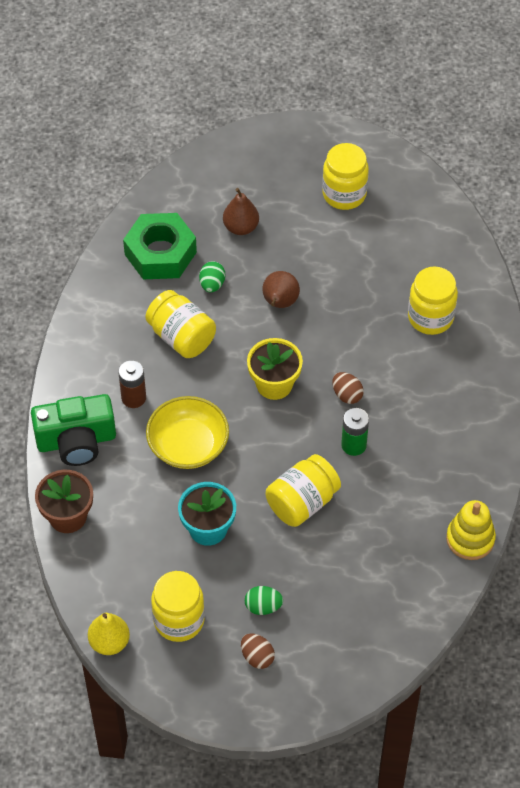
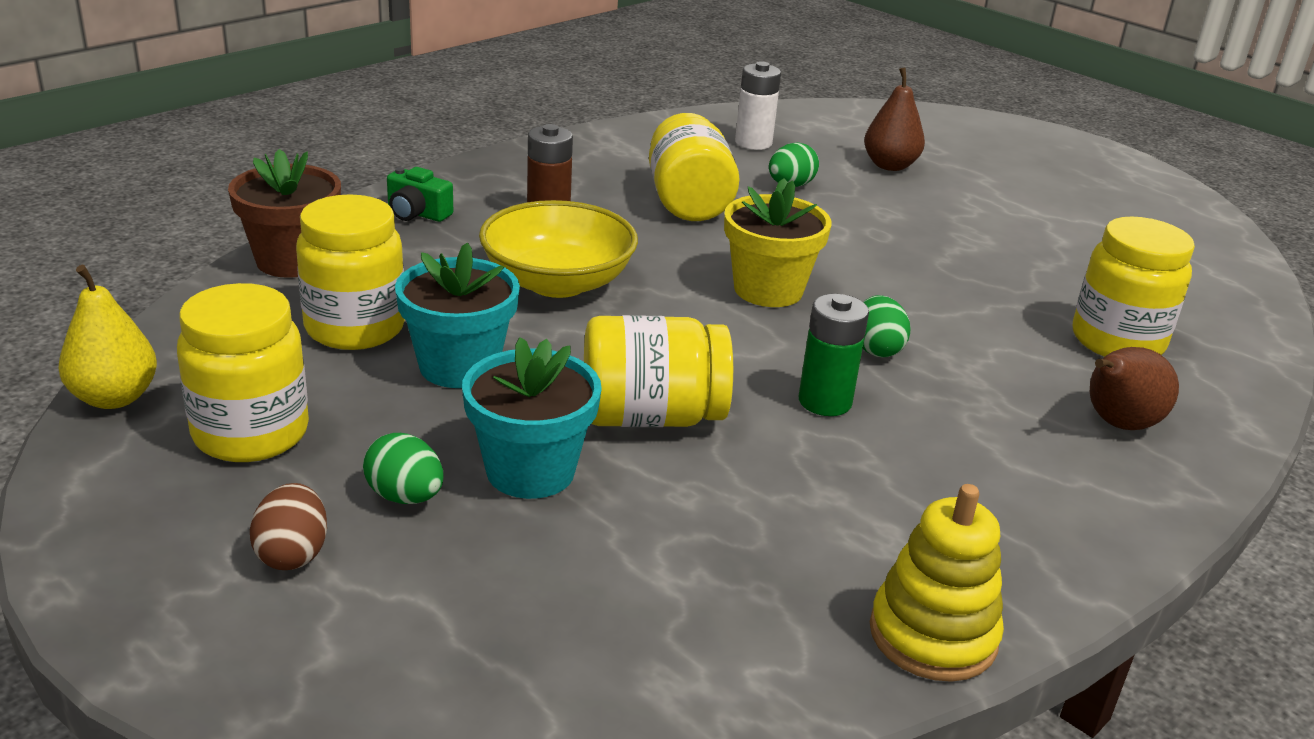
camera: 35 degrees right, 25 degrees down
green camera [31,394,116,466] -> green camera [387,167,453,222], size x0.47
green nut [123,213,197,279] -> white battery [735,61,781,150]
brown pear [262,271,300,308] -> brown pear moved to [1090,347,1179,430]
yellow jar [322,143,369,210] -> yellow jar moved to [296,194,405,350]
brown egg [332,372,364,404] -> green egg [863,295,911,358]
none -> turquoise flower pot [462,337,602,499]

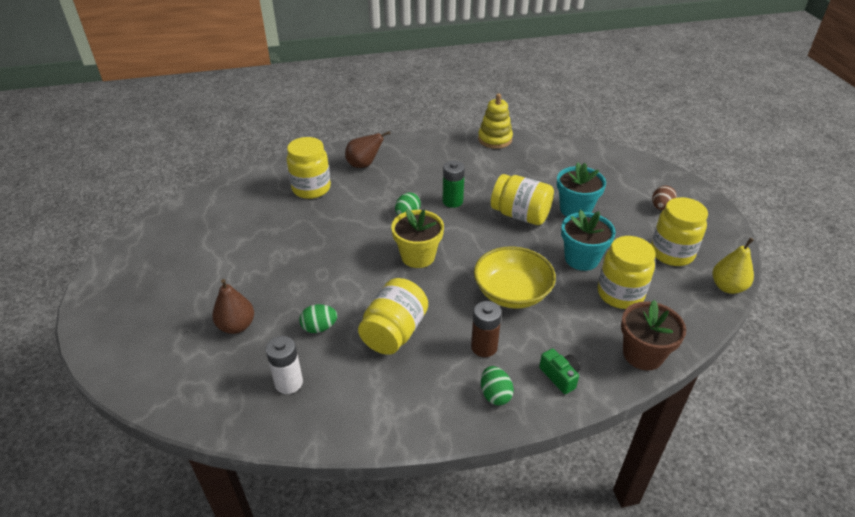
camera: 145 degrees left, 10 degrees up
green egg [363,433,444,504] -> green egg moved to [481,366,514,406]

